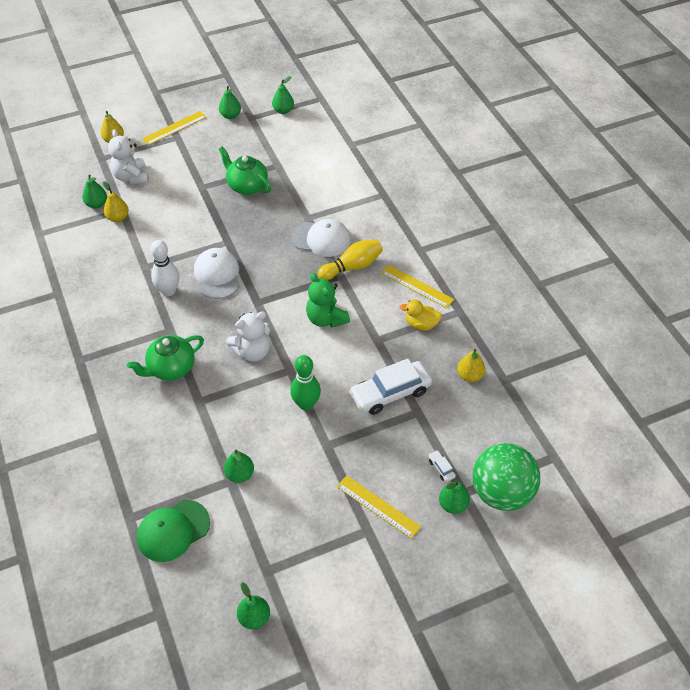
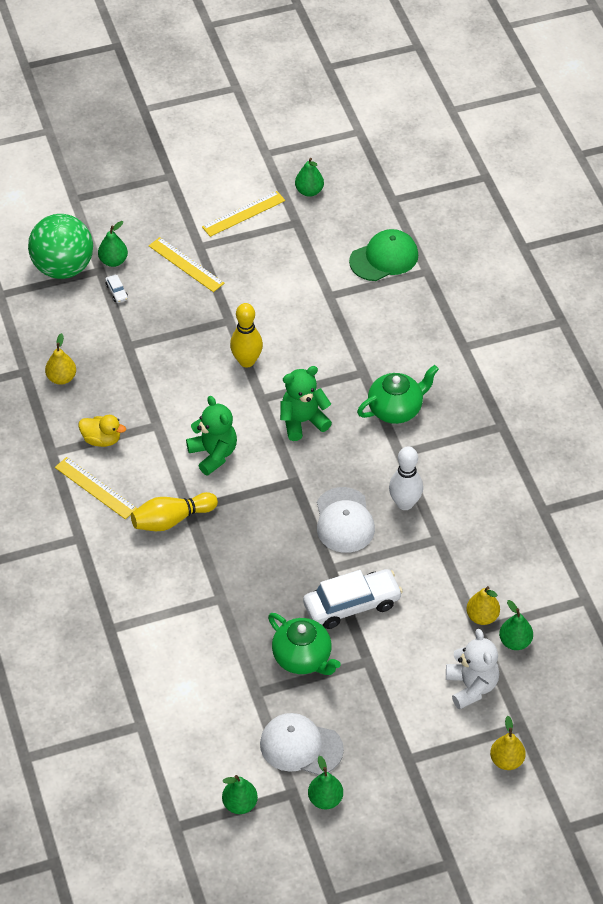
camera: 175 degrees left, 0 degrees up
yellow ruler [142,111,207,145] -> yellow ruler moved to [202,191,285,237]
green pear [224,450,254,483] -> none
white teddy bear [226,311,270,361] -> green teddy bear [280,366,332,441]
green bowling pin [290,355,321,410] -> yellow bowling pin [230,303,263,368]
white cap [291,219,351,257] -> white cap moved to [260,713,344,775]
white car [349,358,432,415] -> white car moved to [303,569,403,629]

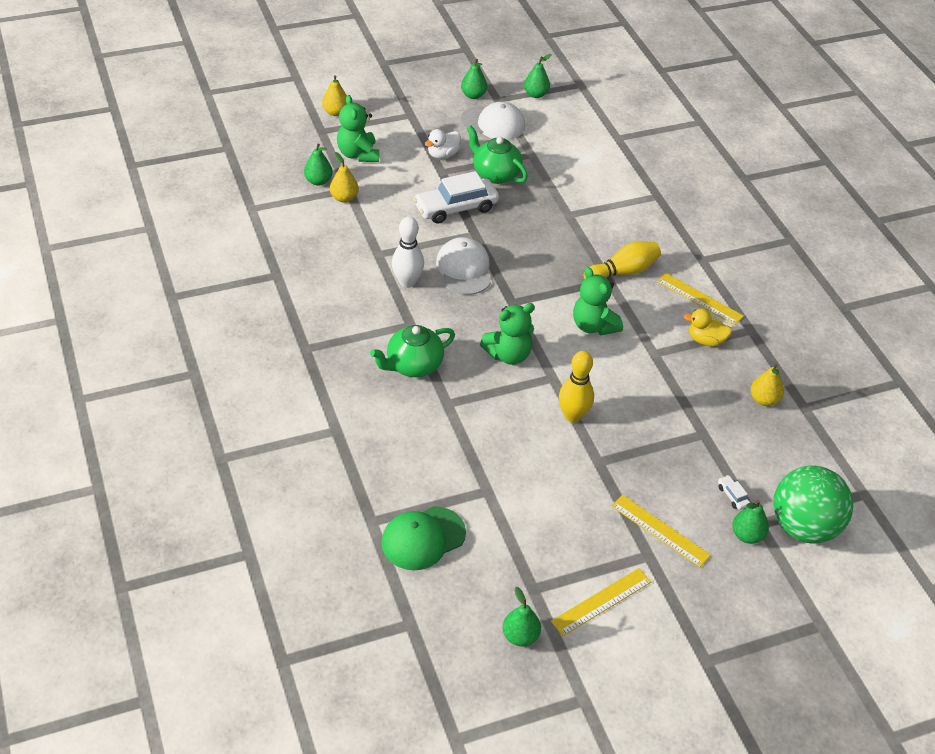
camera: 175 degrees right, 5 degrees down
white teddy bear [446,629,499,710] -> green teddy bear [337,95,379,162]
none -> white duck [425,129,461,159]

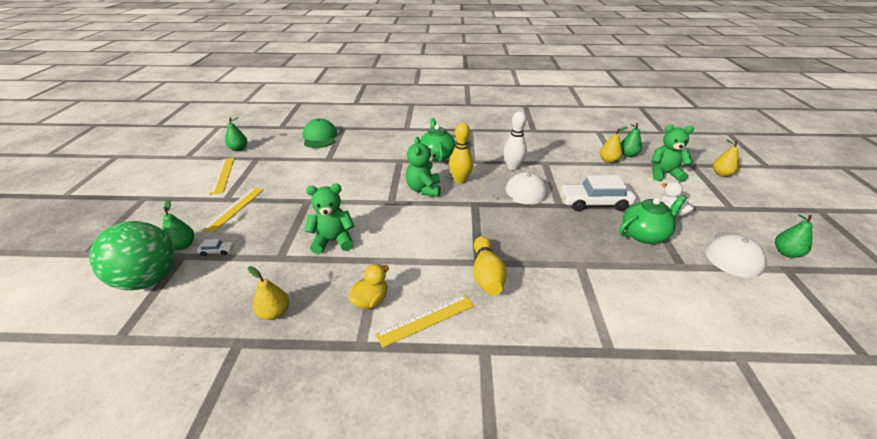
camera: 115 degrees right, 10 degrees down
white car [413,171,499,223] -> white car turned 90 degrees counterclockwise [559,175,636,211]
green pear [524,54,551,98] -> none
yellow bowling pin [559,351,594,423] -> yellow bowling pin moved to [449,123,473,184]
green teddy bear [573,267,623,335] -> green teddy bear moved to [304,184,355,254]
yellow ruler [612,495,711,567] -> yellow ruler turned 45 degrees counterclockwise [201,187,264,233]

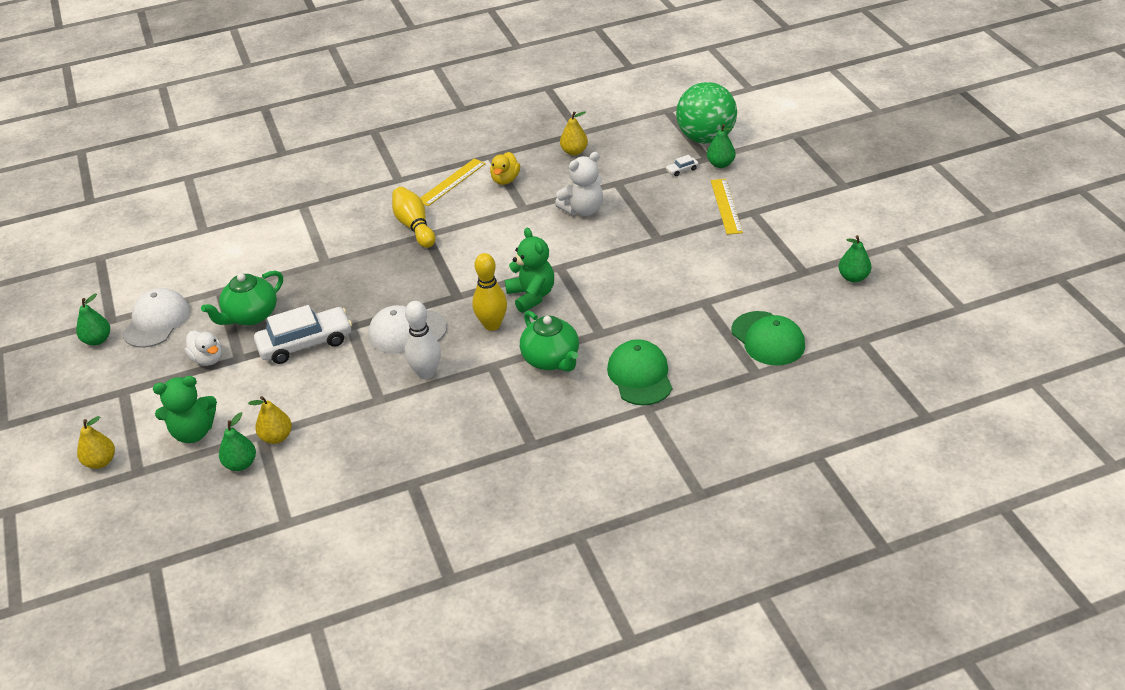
camera: 160 degrees right, 5 degrees up
yellow ruler [210,158,235,194] -> none
green teddy bear [304,184,355,254] -> white teddy bear [555,152,603,216]
none -> green cap [607,339,672,405]

